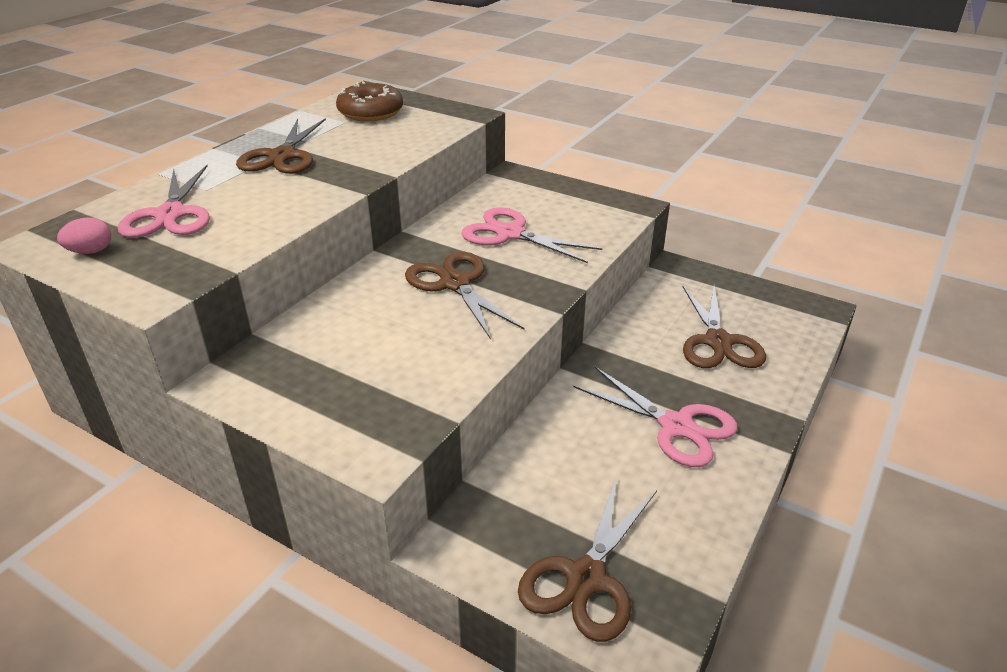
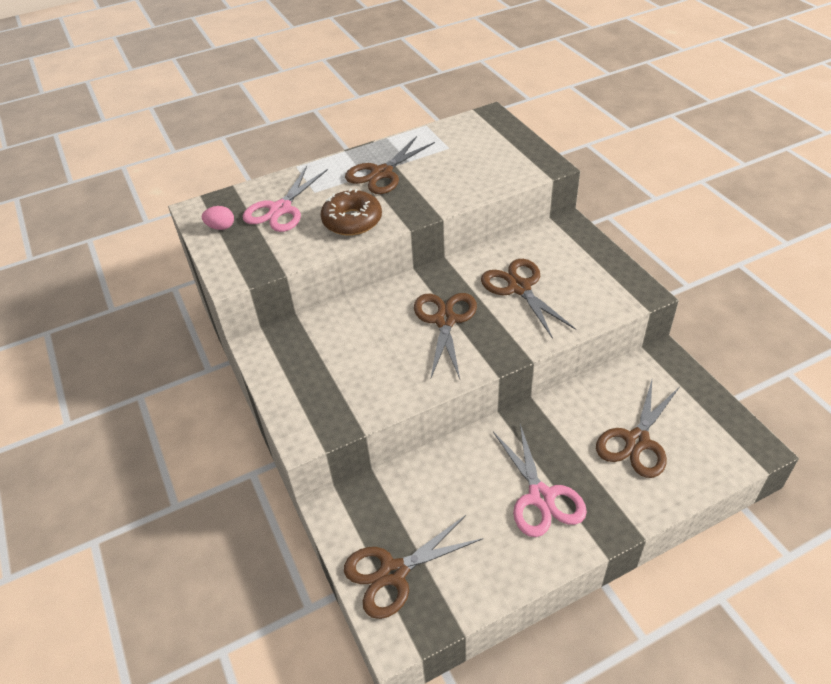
camera: 35 degrees right, 10 degrees up
brown donut [336,81,403,121] -> brown donut moved to [321,188,382,236]
pink scissors [461,207,602,263] -> brown scissors [481,259,576,339]

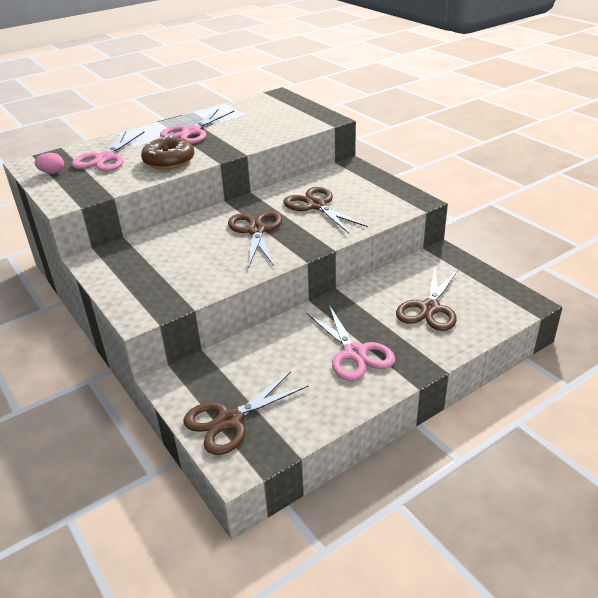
camera: 10 degrees left, 10 degrees down
brown scissors [345,136,435,194] -> pink scissors [160,109,234,144]

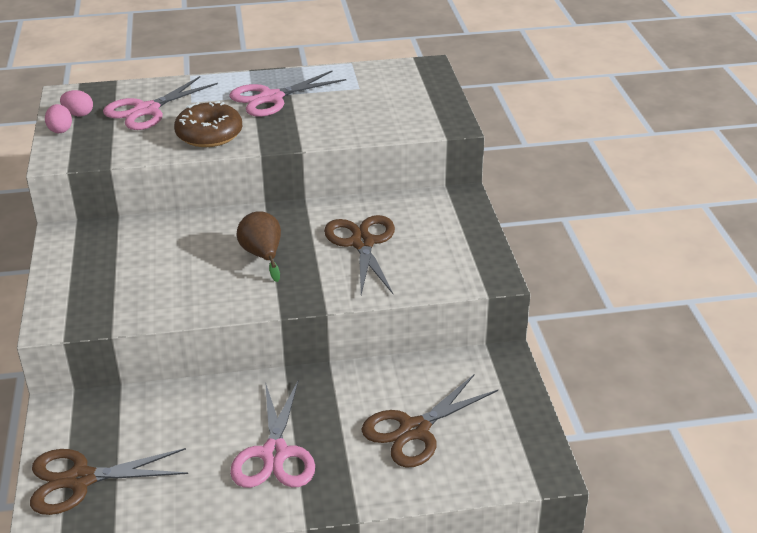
camera: 25 degrees right, 0 degrees up
brown scissors [228,211,282,268] -> brown pear [237,211,281,282]
none -> pink egg [45,104,72,133]

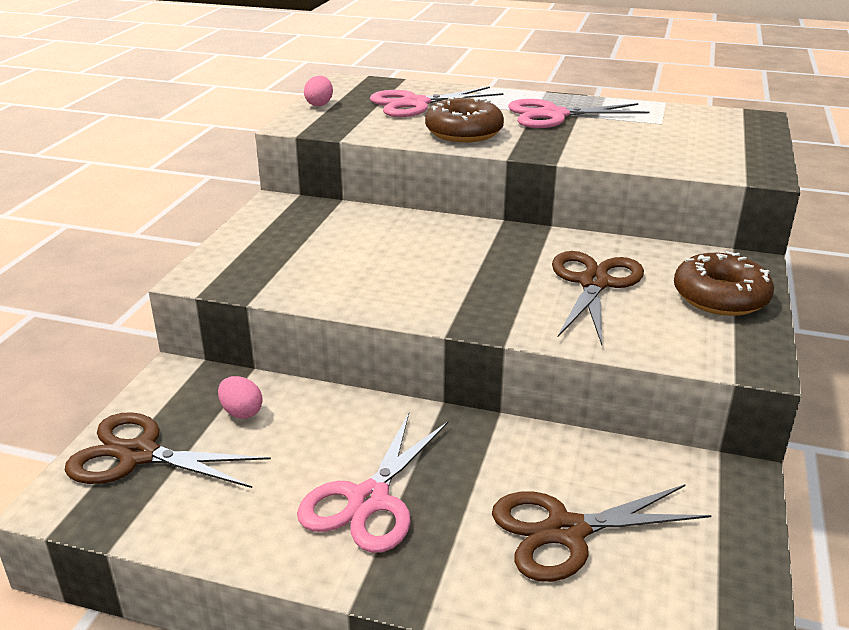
camera: 25 degrees right, 5 degrees down
pink egg [60,90,93,116] -> pink egg moved to [218,376,263,419]
brown pear [237,211,281,282] -> none
none -> brown donut [674,251,774,316]

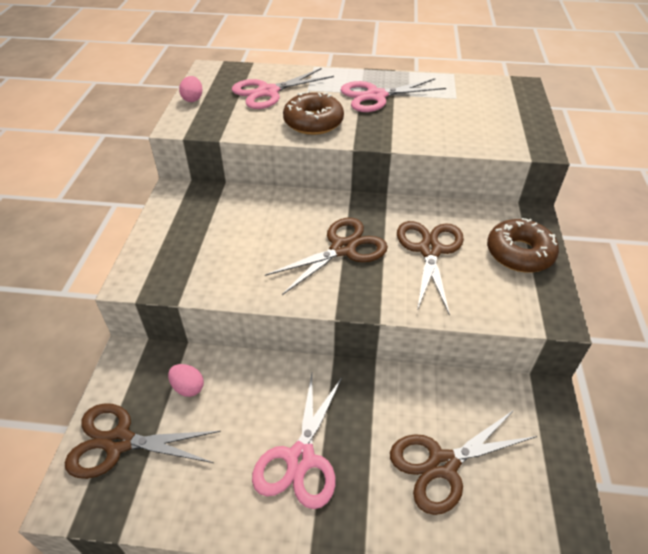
camera: 10 degrees left, 15 degrees up
none -> brown scissors [265,218,388,295]

